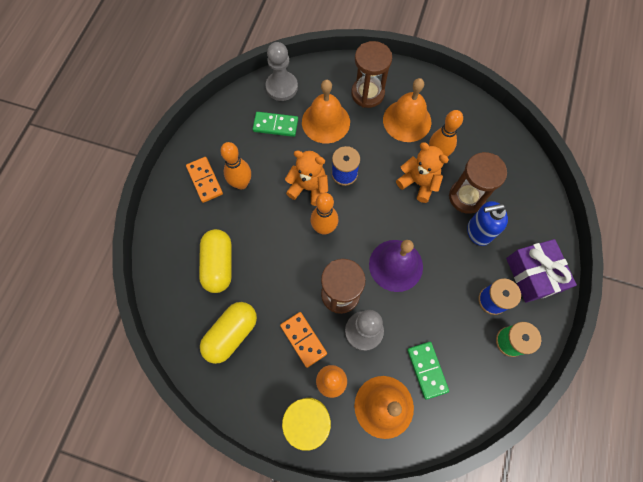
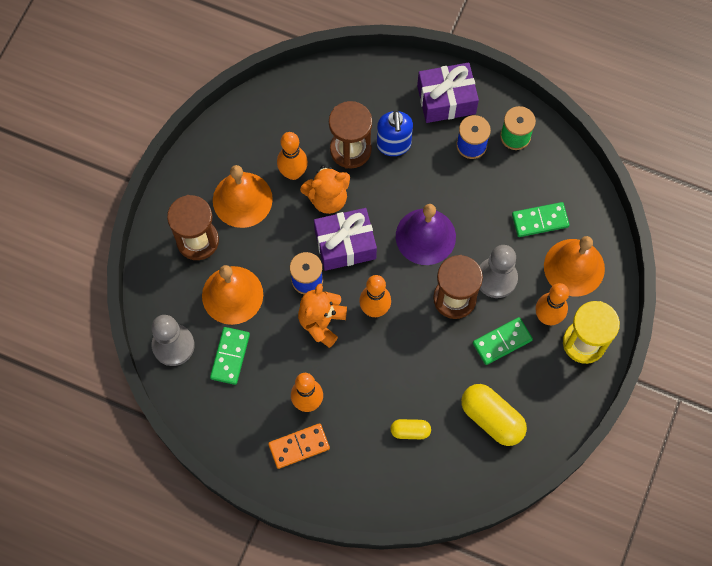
camera: 85 degrees left, 0 degrees up
yellow capsule [199,229,232,293] -> yellow capsule [390,419,431,439], size x0.55
orange domino [280,312,327,368] -> green domino [473,317,533,365]
orange teddy bear [396,142,449,203] -> orange teddy bear turned 150 degrees counterclockwise [300,165,350,214]
none -> purple gift [314,208,377,271]

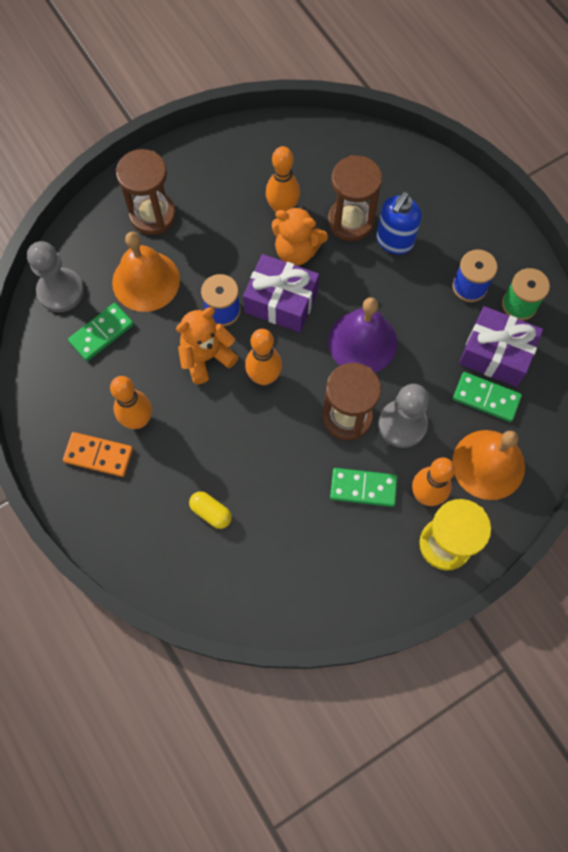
camera: 35 degrees right, 0 degrees up
orange bell [213,165,273,228] -> none
purple gift [417,63,479,123] -> purple gift moved to [459,306,543,387]
yellow capsule [461,384,527,446] -> none

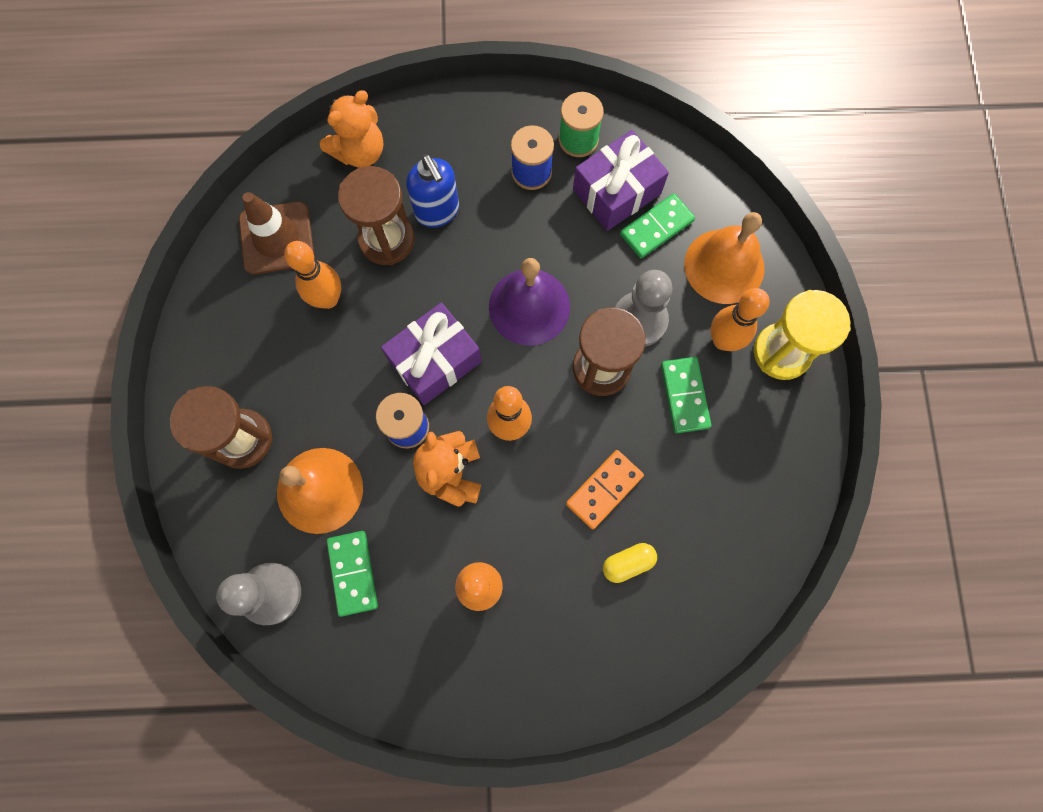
camera: 60 degrees left, 5 degrees up
orange domino [63,432,133,477] -> orange domino moved to [566,450,644,530]
orange teddy bear [272,206,328,266] -> orange teddy bear moved to [320,90,383,168]
green domino [330,468,398,507] -> green domino turned 45 degrees counterclockwise [661,357,711,433]
none -> brown traffic cone [239,192,315,275]

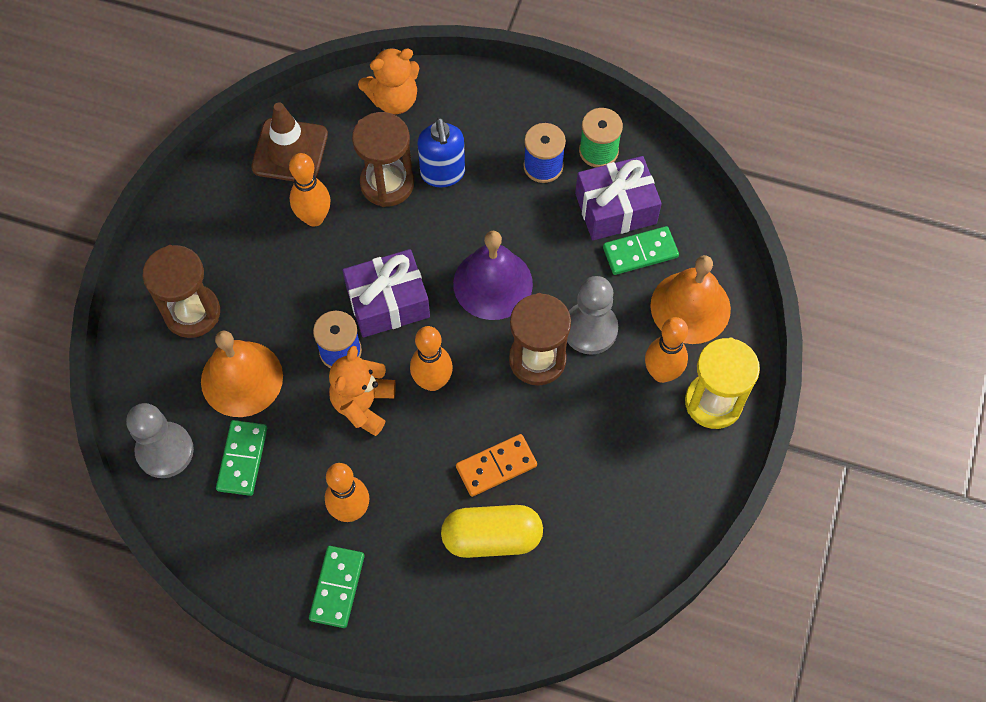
camera: 20 degrees right, 10 degrees down
yellow capsule [603,543,657,583] -> yellow capsule [441,505,543,558], size x1.83
green domino [661,357,711,433] -> green domino moved to [309,546,365,628]

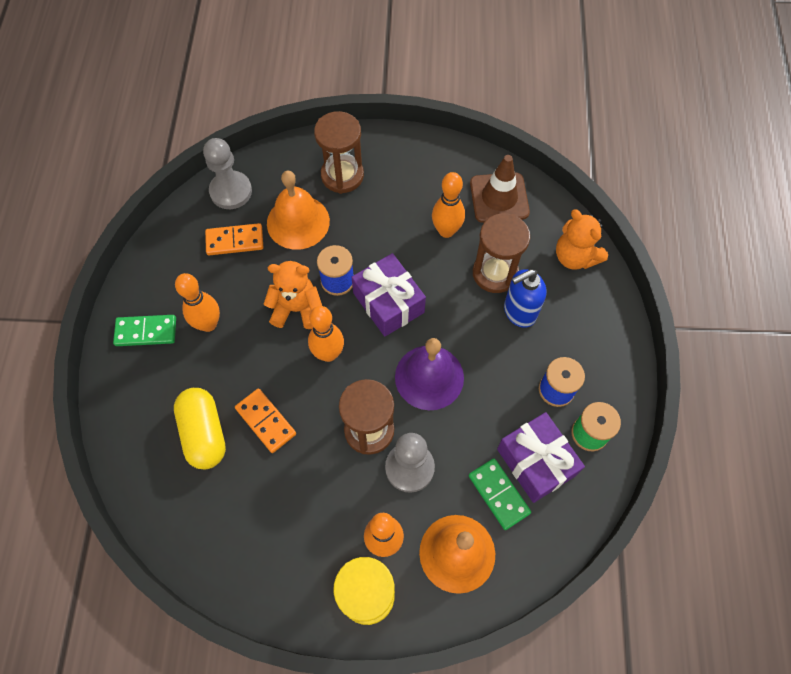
camera: 75 degrees right, 0 degrees up
green domino [216,420,267,496] -> orange domino [205,223,263,255]

